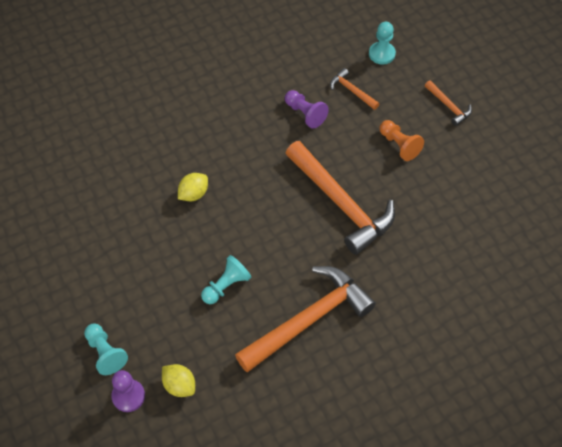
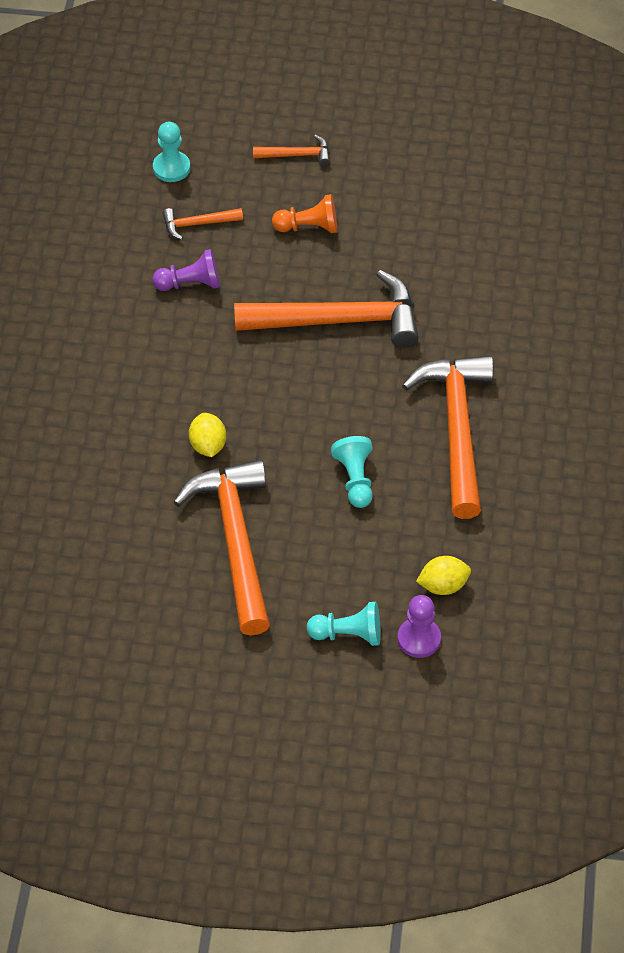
camera: 55 degrees left, 5 degrees down
none -> orange hammer [174,459,270,636]

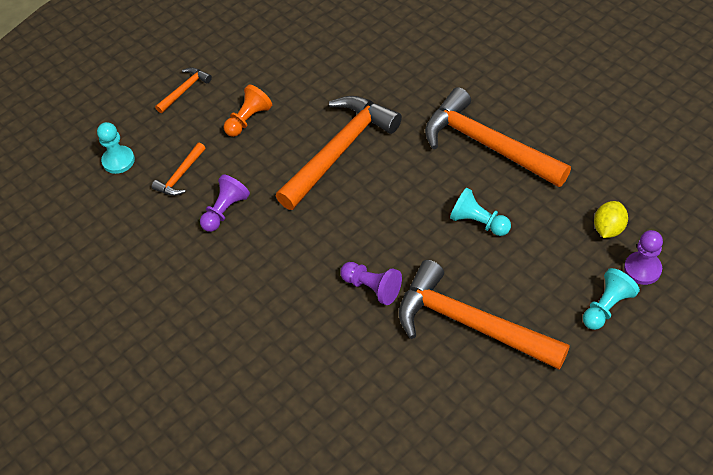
camera: 45 degrees left, 0 degrees up
yellow lemon [189,413,226,457] -> purple pawn [340,262,402,305]

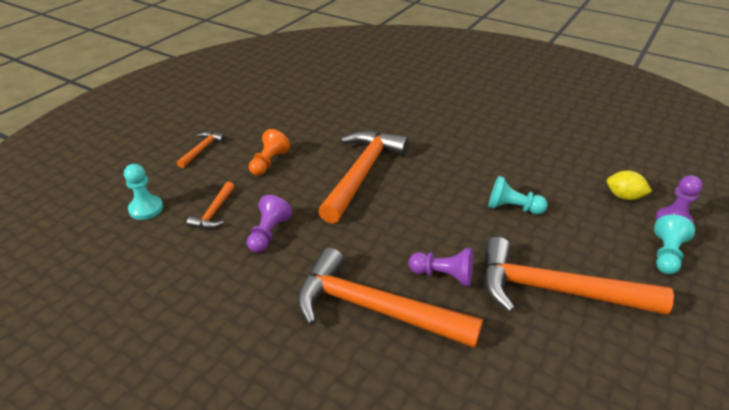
camera: 20 degrees left, 15 degrees down
orange hammer [425,87,571,187] -> orange hammer moved to [297,248,483,348]
yellow lemon [594,201,628,238] -> yellow lemon turned 75 degrees counterclockwise [607,170,652,200]

